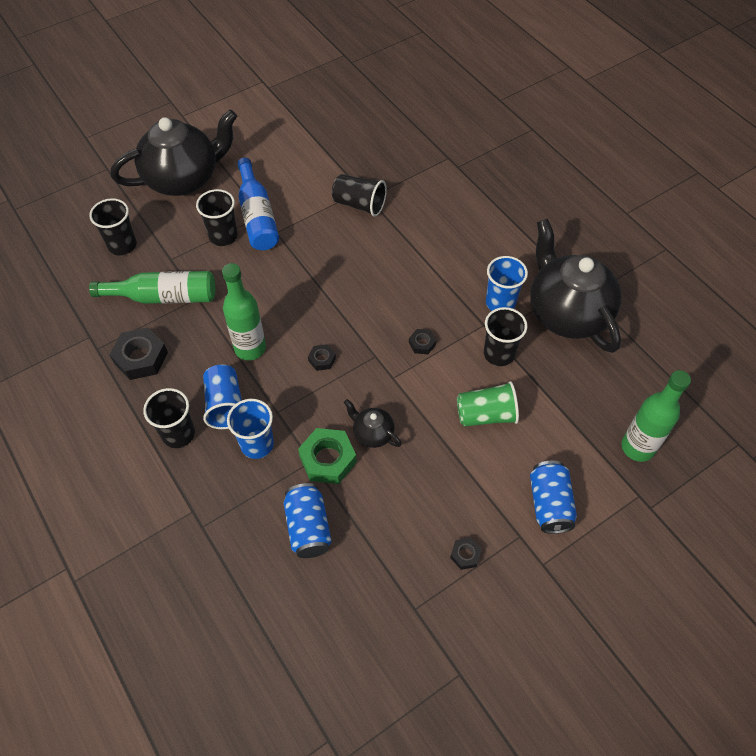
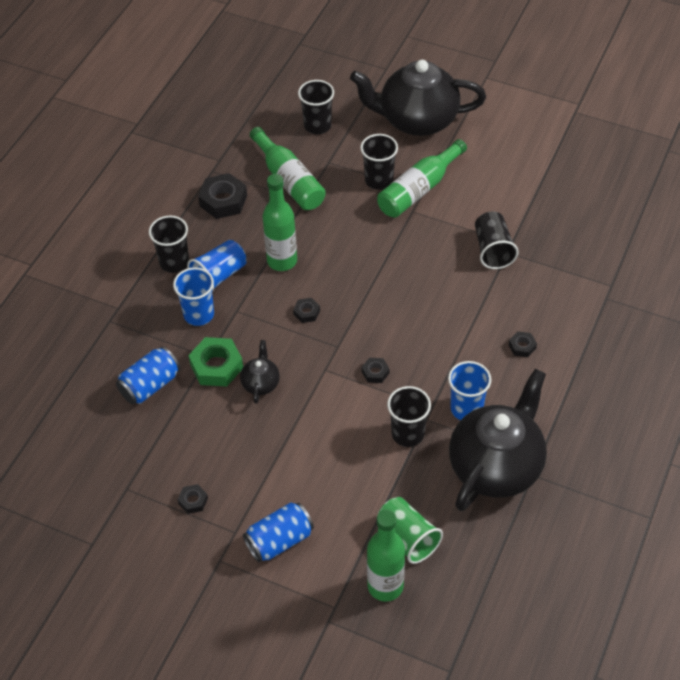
camera: 60 degrees right, 5 degrees down
black teapot [111,109,237,196] -> black teapot turned 150 degrees clockwise [350,60,486,136]
blue bottle [237,157,279,250] -> green bottle [377,139,467,218]
green cup [457,381,519,426] -> green cup moved to [378,497,443,564]
none -> black nut [509,331,537,357]

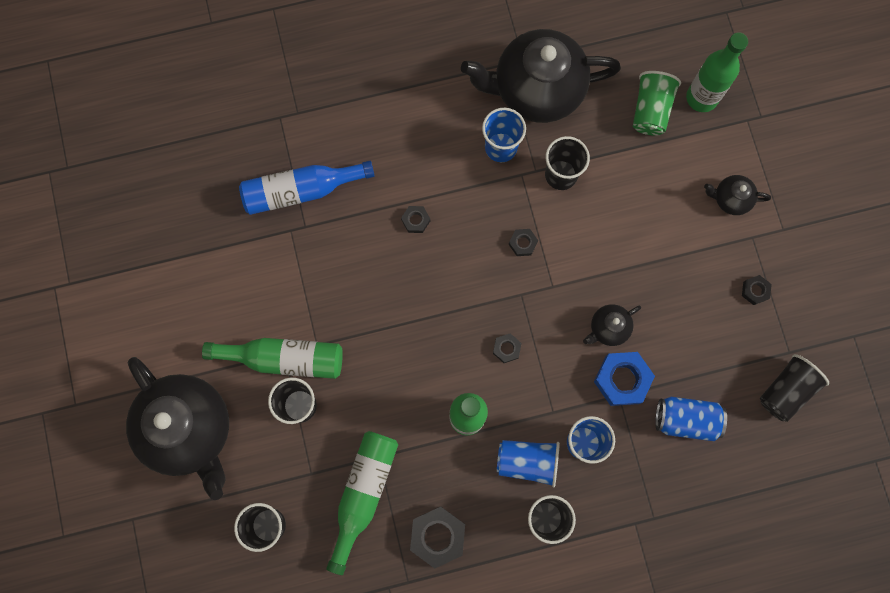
camera: 130 degrees left, 25 degrees up
green nut [188,337,243,387] -> blue nut [594,352,655,406]
blue can [243,502,314,562] -> black teapot [704,175,771,215]
black cup [475,212,519,269] -> black cup moved to [760,354,829,422]
black nut [509,331,537,357] -> black nut moved to [401,206,430,233]
none -> blue bottle [239,161,375,215]

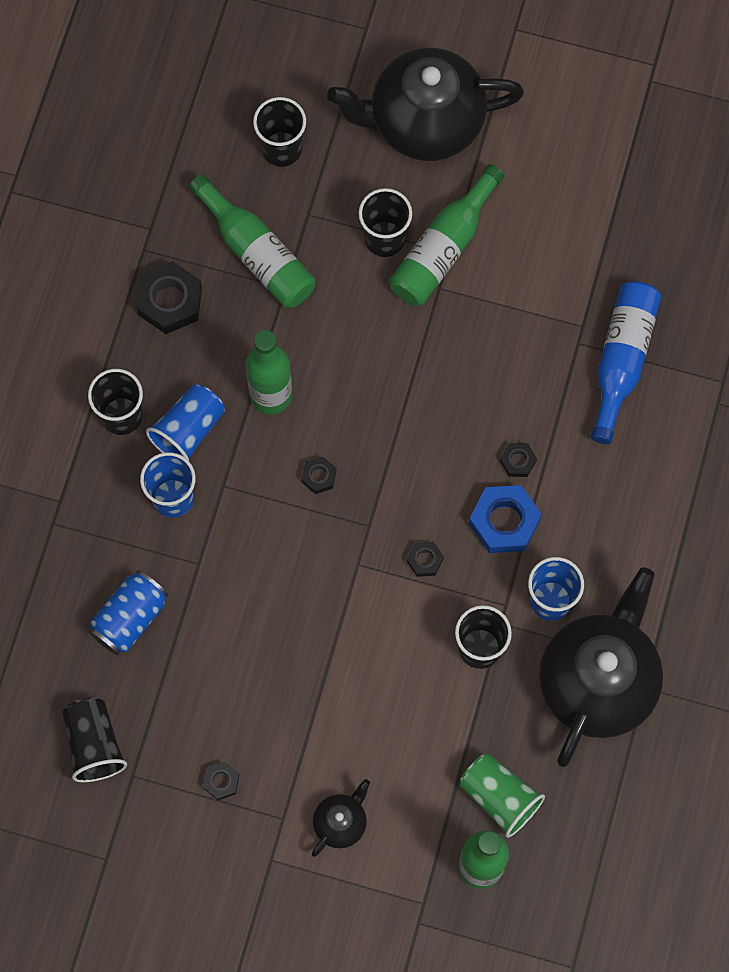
camera: 120 degrees right, 5 degrees down
black teapot [583,304,641,346] -> none
blue nut [594,352,655,406] -> blue nut moved to [469,485,542,553]

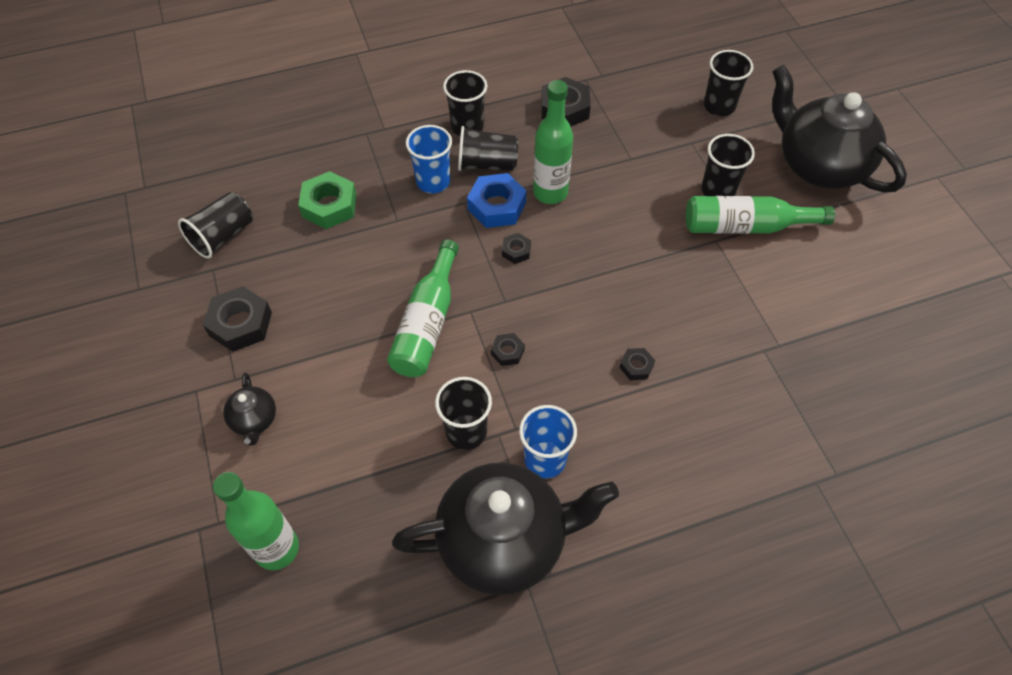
camera: 55 degrees right, 15 degrees down
blue can [89,570,168,655] -> green nut [298,171,357,229]
blue cup [146,384,225,461] -> black cup [458,126,518,171]
green bottle [189,174,315,308] -> green bottle moved to [387,240,459,377]
black nut [203,761,239,801] -> black nut [203,286,272,352], size x1.93
black teapot [312,779,370,857] -> black teapot turned 75 degrees clockwise [223,373,276,446]
green cup [460,753,545,838] -> none
blue nut [469,485,542,553] -> blue nut moved to [467,173,526,228]
blue bottle [591,281,661,444] -> none

